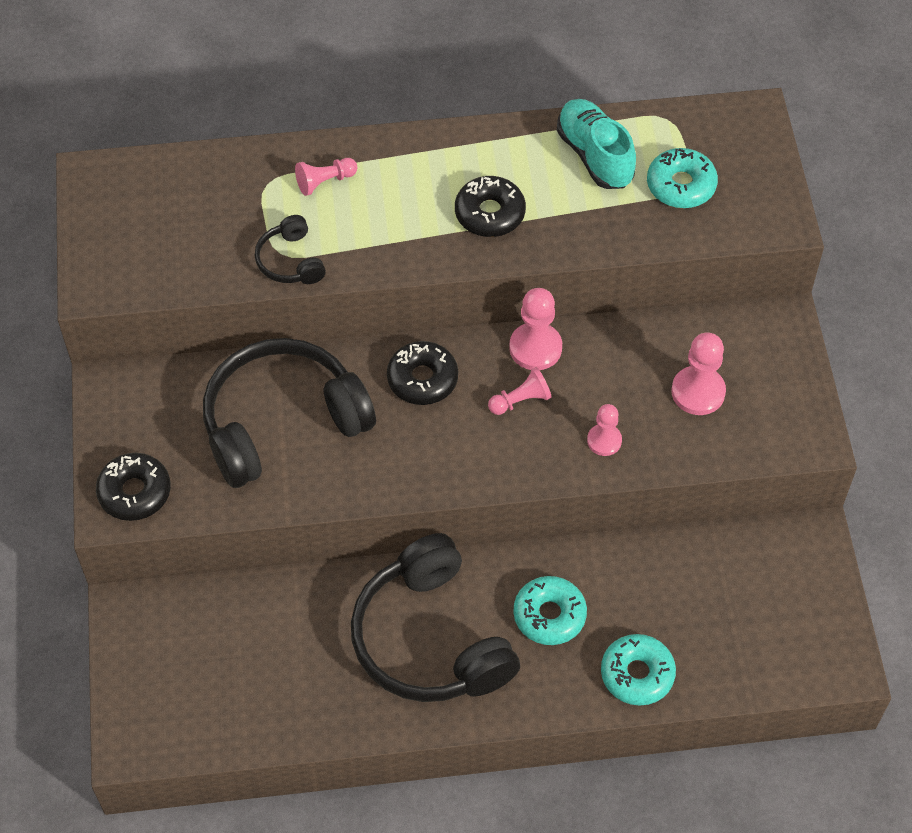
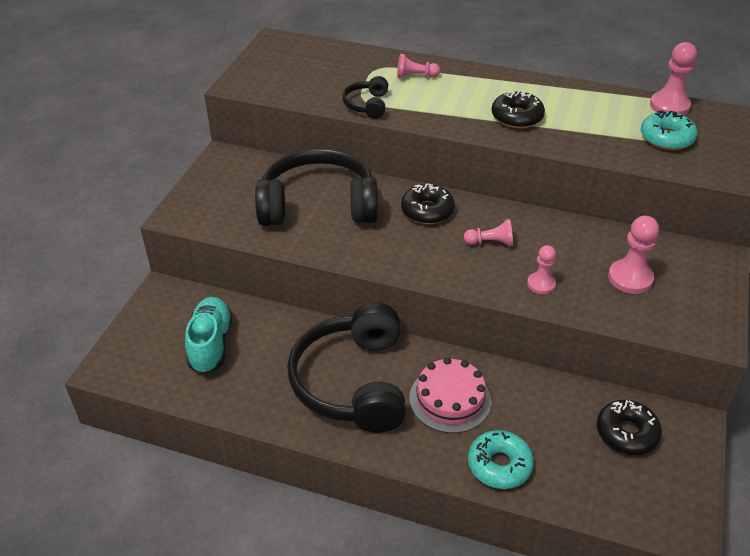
camera: 25 degrees right, 15 degrees down
black donut [96,453,171,521] -> black donut moved to [597,400,662,455]
pink pawn [509,288,562,370] -> pink pawn moved to [650,42,697,115]
turquoise donut [513,576,587,645] -> pink cake [409,357,491,433]
turquoise shoe [557,99,636,189] -> turquoise shoe moved to [185,297,233,374]

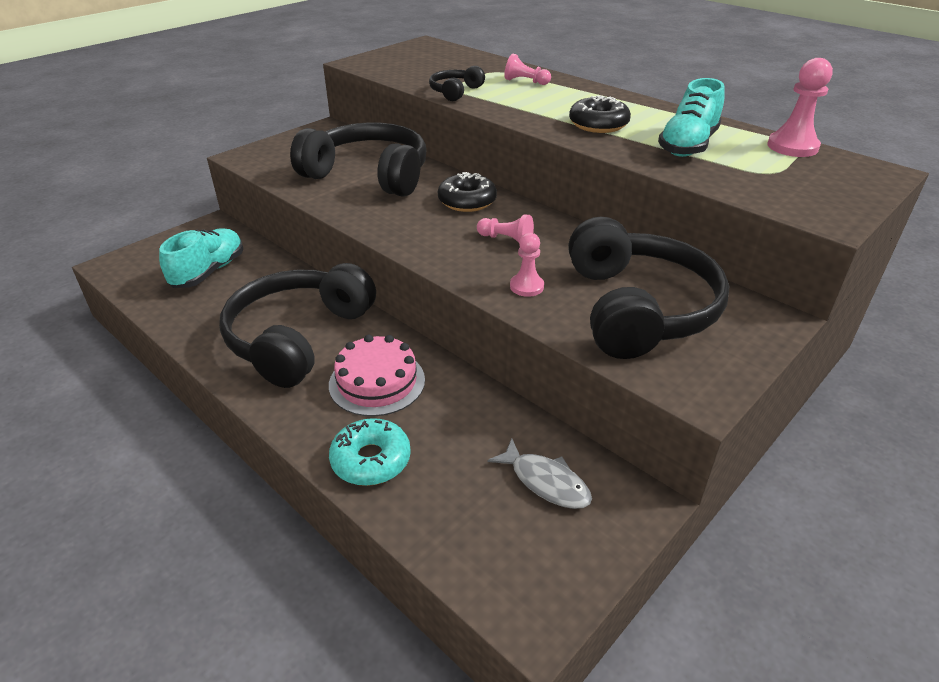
camera: 25 degrees right, 5 degrees down
black donut [597,400,662,455] -> grey fish [487,439,592,509]
pink pawn [608,216,659,294] -> black headphones [568,217,730,359]
turquoise donut [641,110,698,150] -> none
none -> turquoise shoe [658,78,725,157]

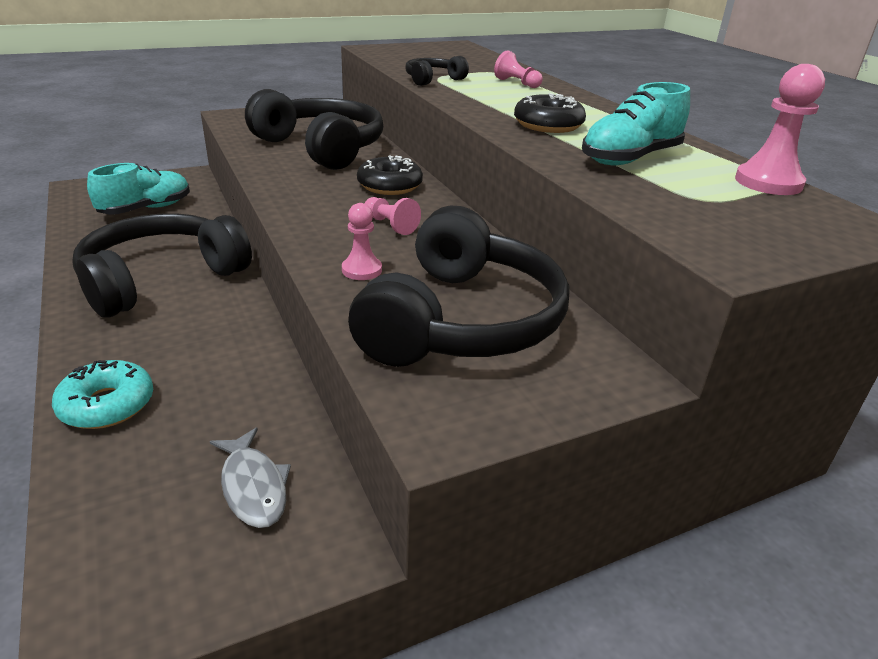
camera: 20 degrees right, 5 degrees down
pink cake [329,335,425,416] -> none

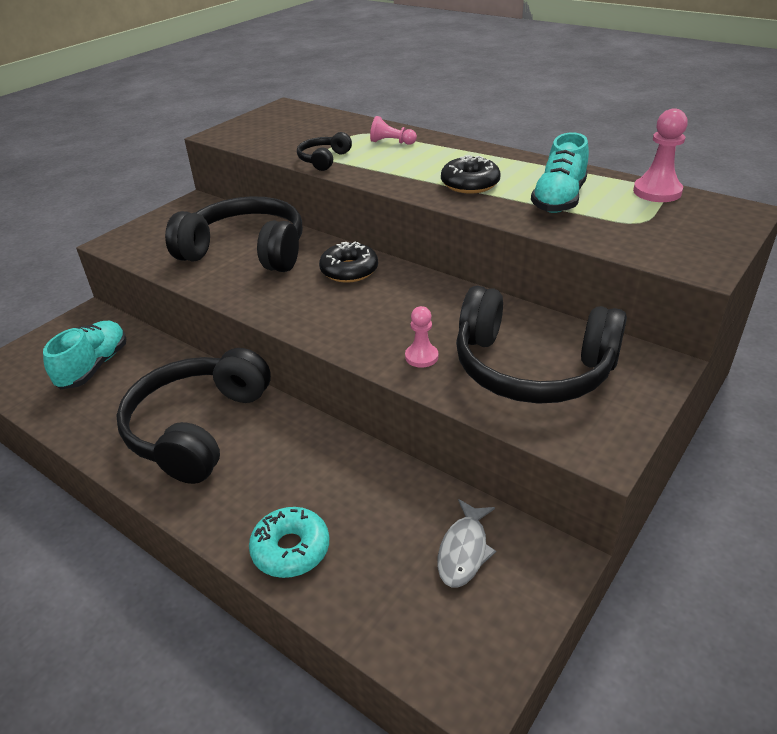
camera: 25 degrees left, 5 degrees up
grey fish [210,428,291,528] -> grey fish turned 75 degrees clockwise [437,499,496,587]
black headphones [348,206,569,367] -> black headphones turned 120 degrees clockwise [456,286,627,404]
pink pawn [364,197,421,235] -> none

